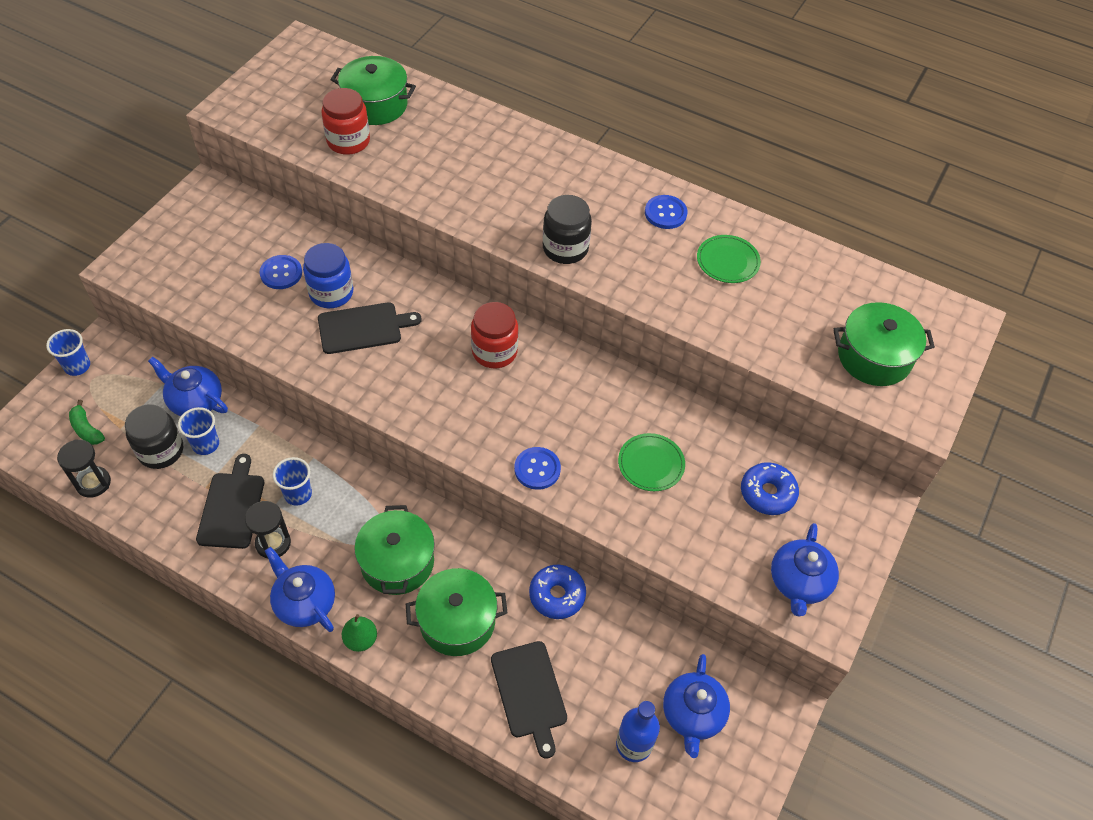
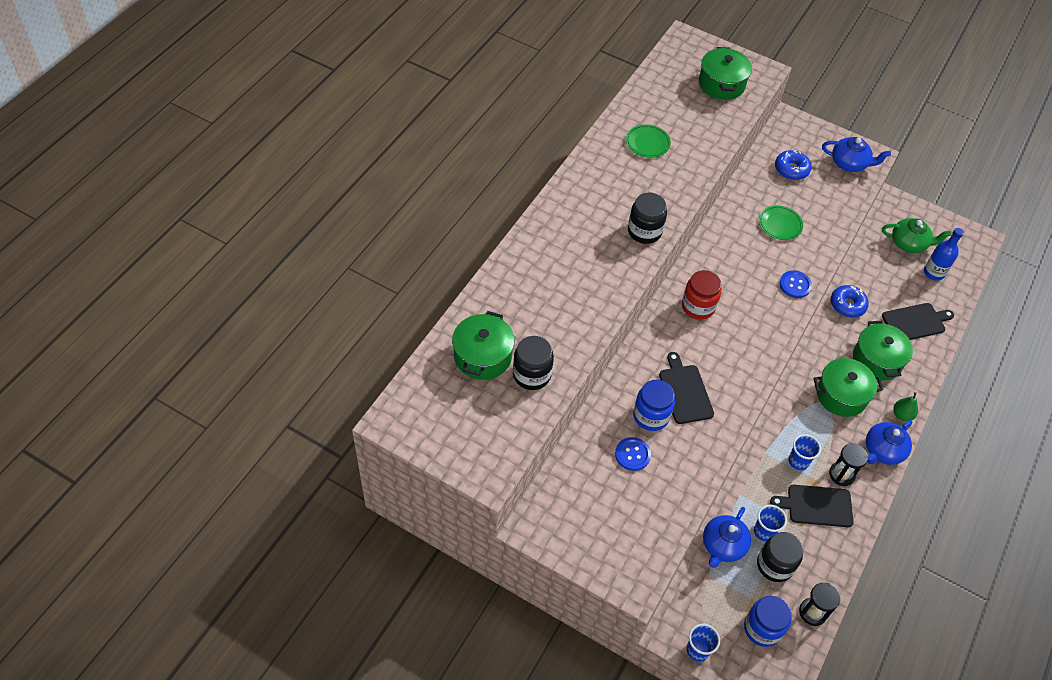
camera: 90 degrees left, 0 degrees up
green banana [69,400,105,445] -> blue jar [744,596,792,647]
red jar [321,88,370,155] -> black jar [513,336,554,390]
blue button [645,195,687,229] -> none
blue teapot [663,654,730,758] -> green teapot [882,218,952,253]

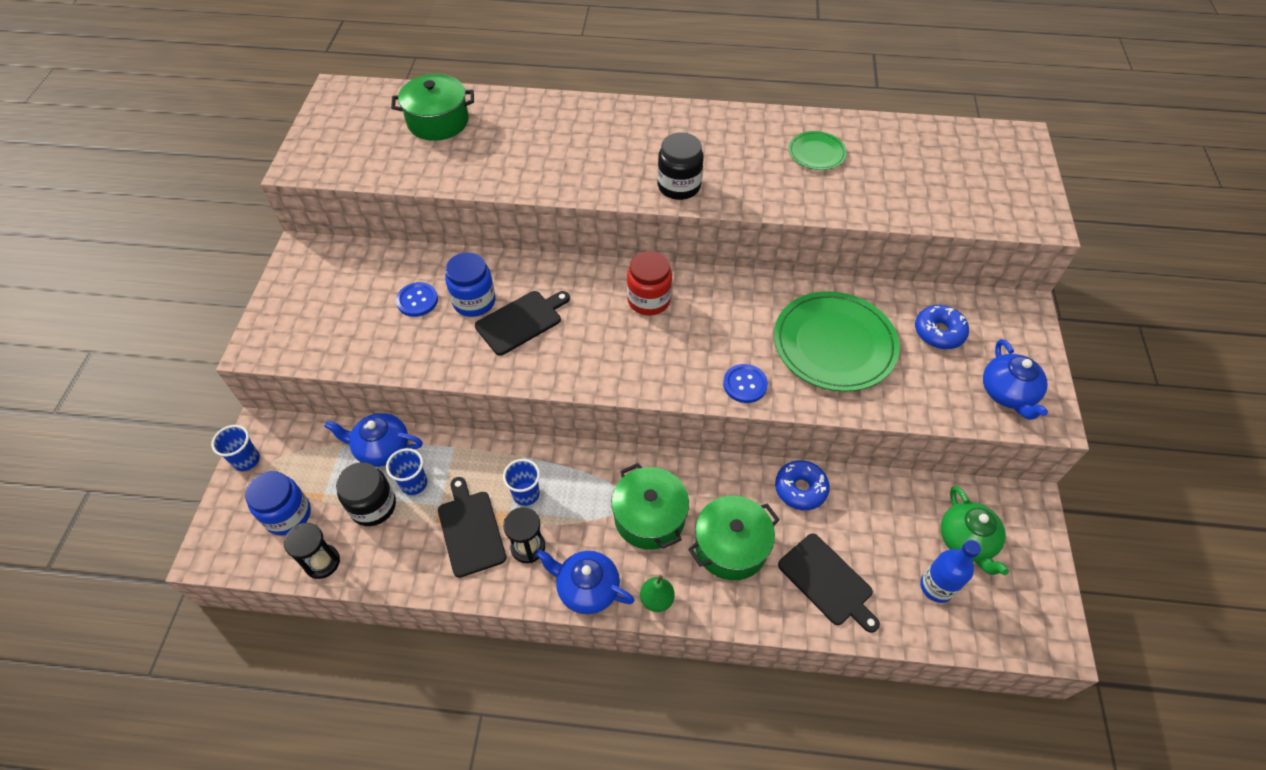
camera: 70 degrees right, 0 degrees up
black jar [513,336,554,390] -> none
green pot [699,47,752,100] -> none
green plate [759,205,803,240] -> green plate [774,291,900,392], size x1.99

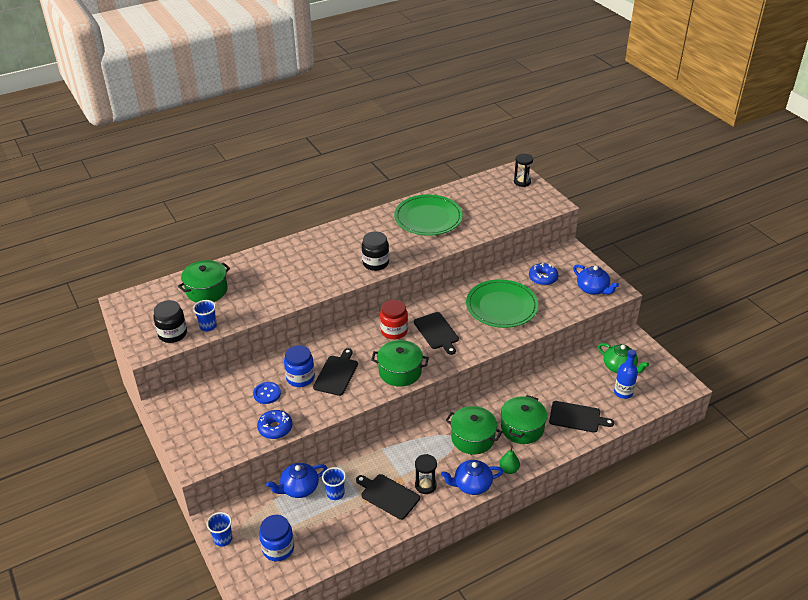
camera: 35 degrees left, 15 degrees down
black hourglass [284,523,340,579] -> black hourglass moved to [514,153,533,187]
black jar [336,462,396,526] -> black jar moved to [153,300,187,343]
blue cup [503,459,540,506] -> blue cup moved to [193,300,217,331]
blue button [723,364,768,403] -> none
blue donut [775,460,830,510] -> blue donut moved to [257,410,293,439]
green plate [788,131,847,170] -> green plate [394,195,463,236], size x1.99
none -> green pot [371,340,429,387]
none -> black cutting board [414,312,459,355]

